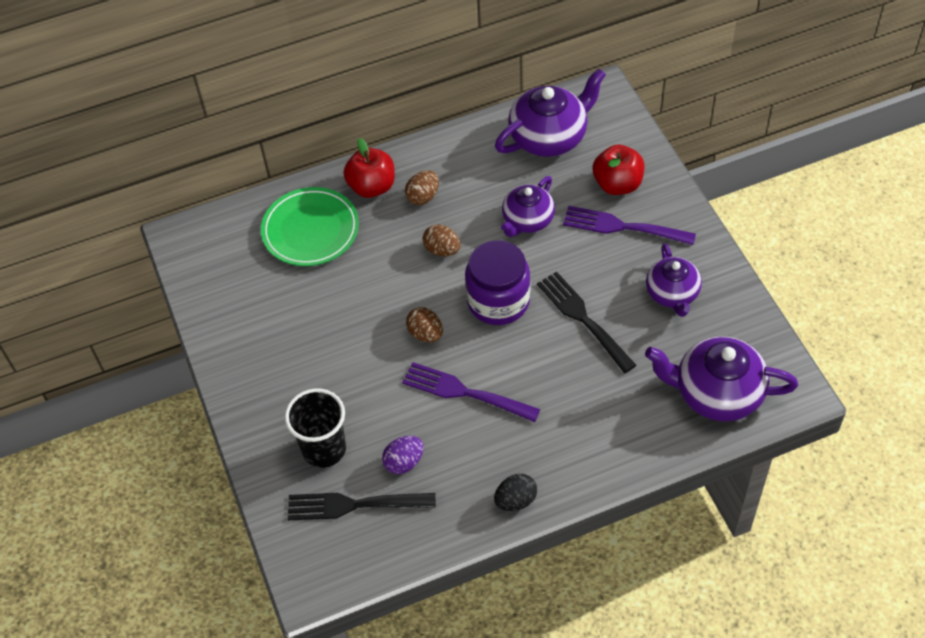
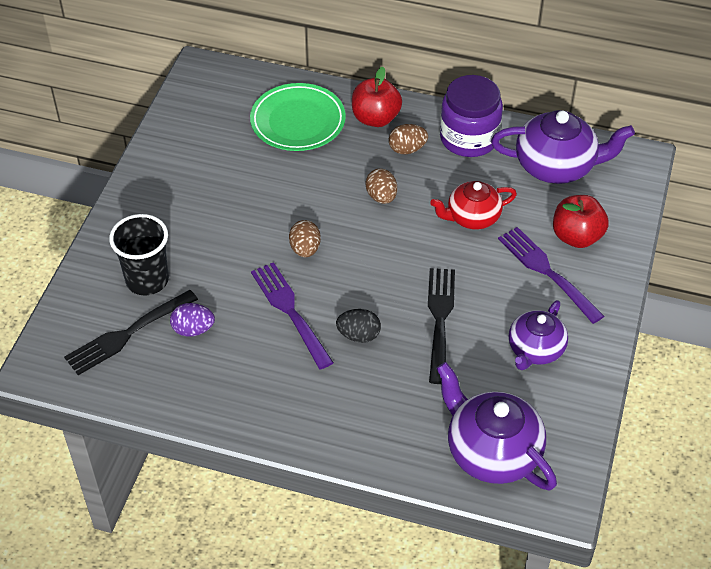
camera: 35 degrees right, 5 degrees down
black fork [288,493,436,520] -> black fork turned 75 degrees counterclockwise [64,290,198,375]
purple jar [465,240,530,325] -> purple jar moved to [440,75,503,157]
black egg [494,474,537,511] -> black egg moved to [336,309,381,343]
purple teapot [501,176,555,237] -> red teapot [430,181,517,230]

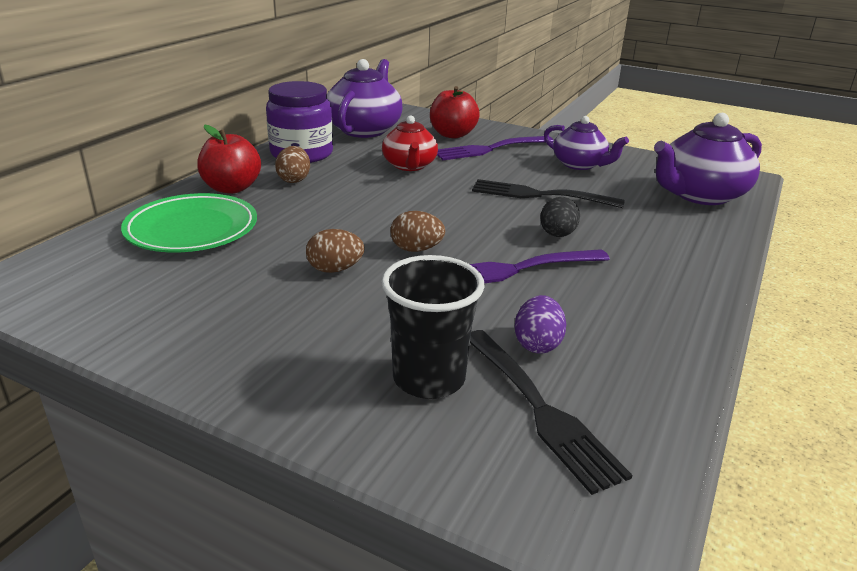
camera: 80 degrees left, 20 degrees down
brown egg [366,168,397,204] -> brown egg moved to [306,229,365,273]

